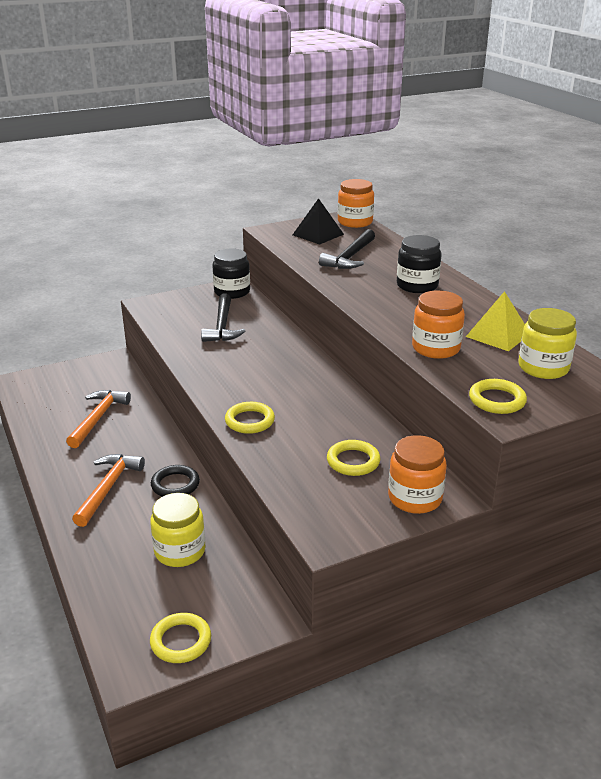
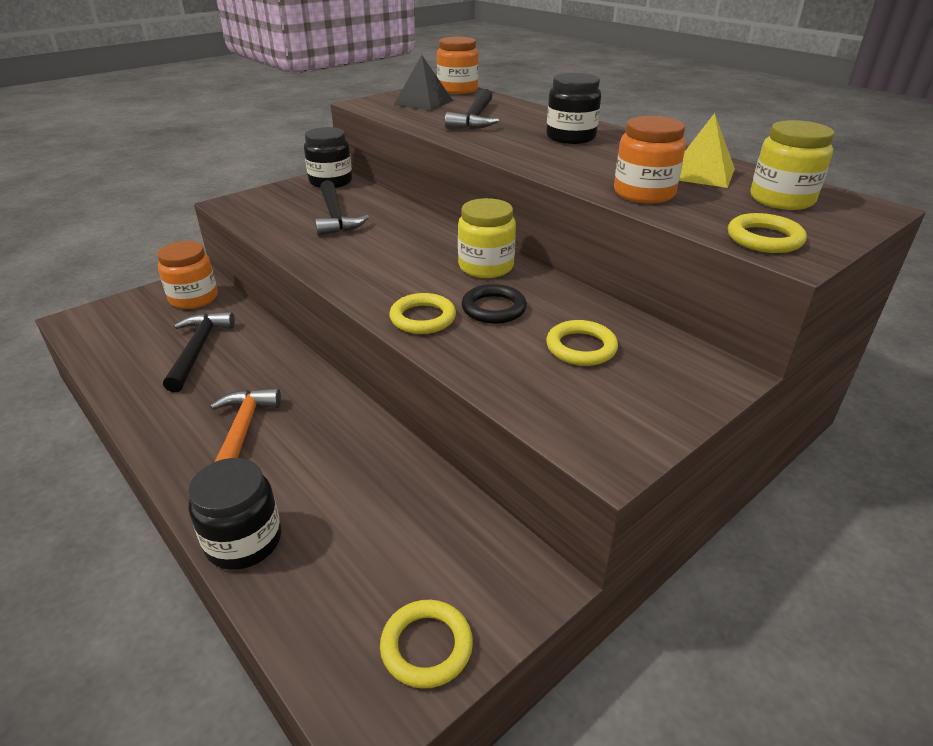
camera: 15 degrees left, 5 degrees up
orange hammer [66,390,131,448] -> black hammer [163,312,235,392]
yellow jar [150,493,205,567] -> yellow jar moved to [458,198,516,278]
black ring [151,465,200,497] -> black ring moved to [462,284,527,324]
orange jar [388,435,447,514] -> orange jar moved to [157,241,218,309]
none -> black jar [188,458,281,570]

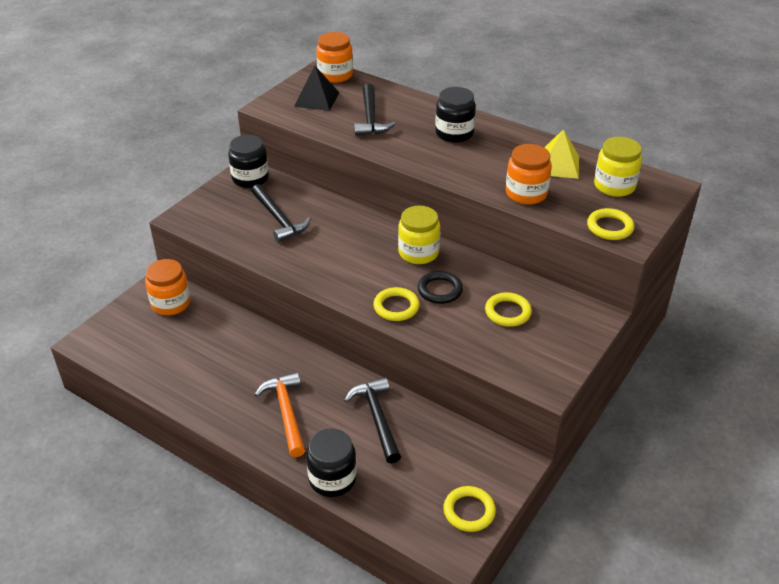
camera: 15 degrees left, 5 degrees up
black hammer [163,312,235,392] -> black hammer moved to [344,377,401,464]

